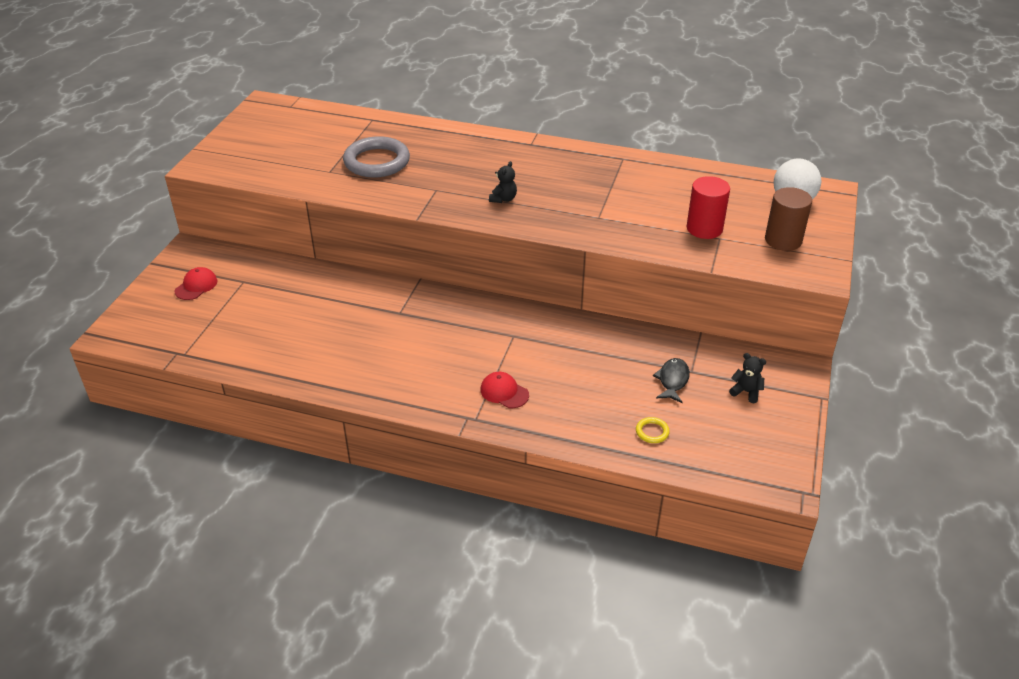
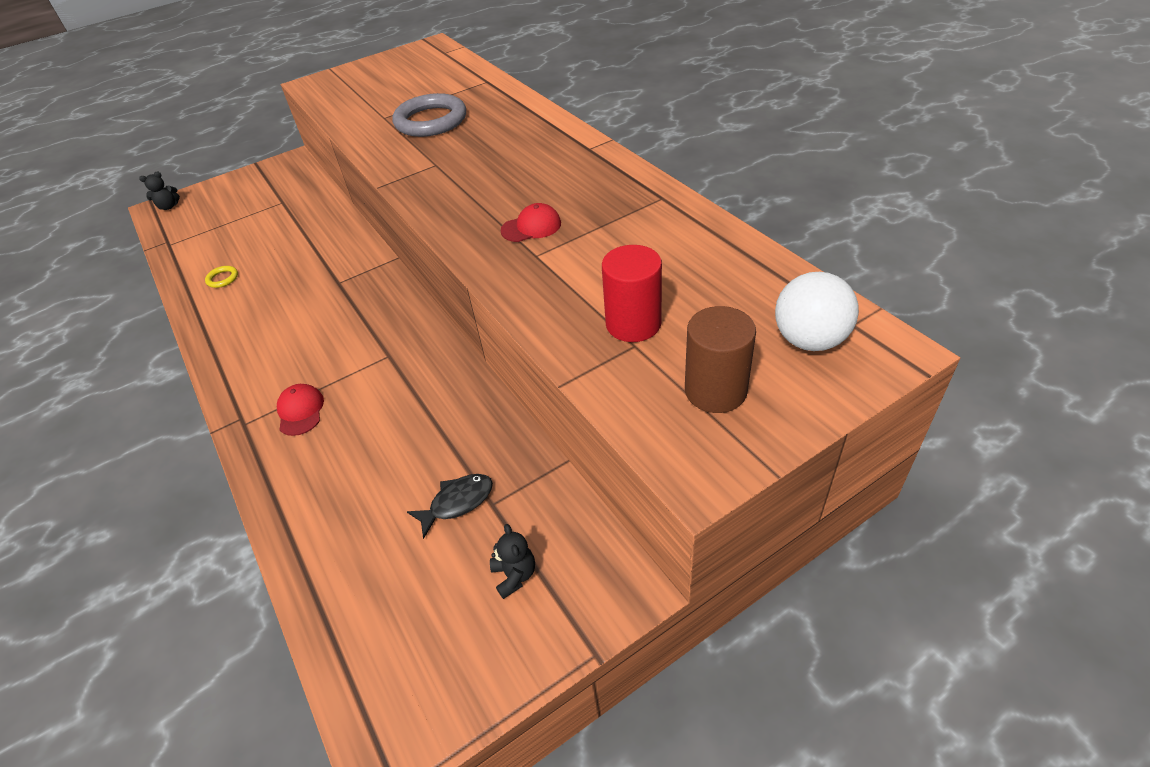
camera: 45 degrees right, 5 degrees up
red cap [174,267,217,300] -> red cap moved to [501,203,561,242]
black teddy bear [489,161,517,203] -> black teddy bear moved to [139,172,180,210]
yellow ring [636,417,670,443] -> yellow ring moved to [205,266,238,288]

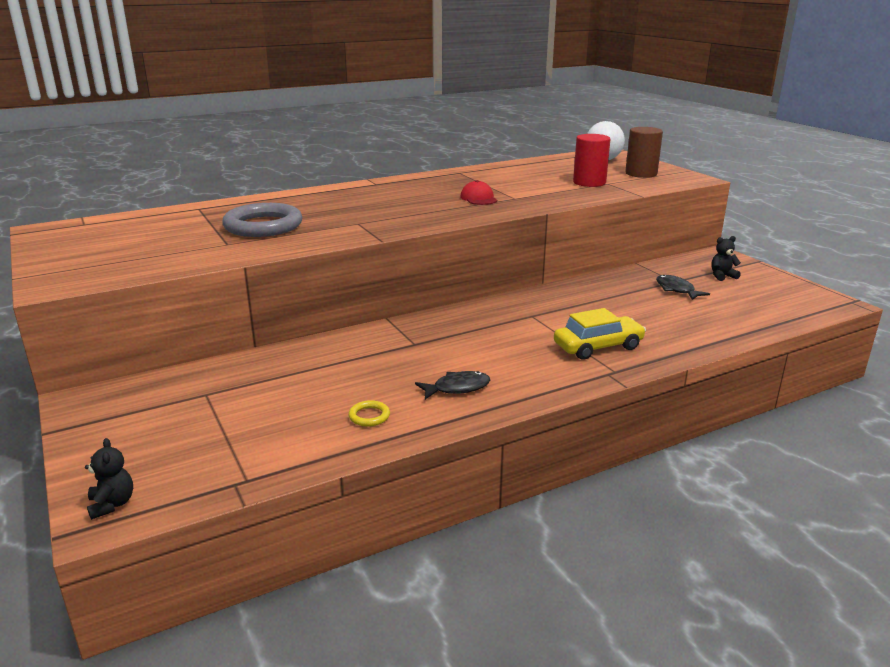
camera: 90 degrees left, 20 degrees down
red cap [277,384,324,436] -> yellow car [554,308,646,360]
none -> black fish [415,371,490,400]

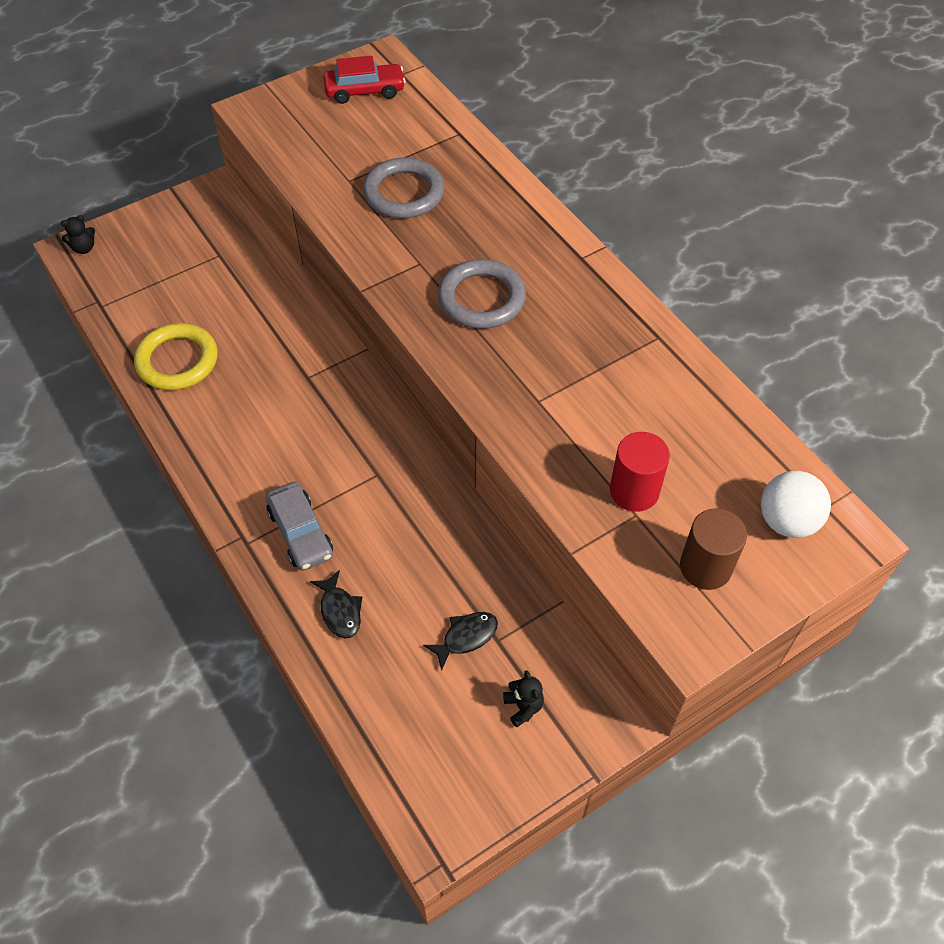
camera: 85 degrees right, 30 degrees up
yellow ring [348,400,390,427] -> yellow ring [134,323,218,390], size x2.42
black fish [415,371,490,400] -> black fish moved to [310,570,362,638]
red cap [460,180,497,205] -> none
yellow car [554,308,646,360] -> grey car [266,482,333,571]
none -> red car [323,56,405,104]
none -> grey ring [438,259,526,329]

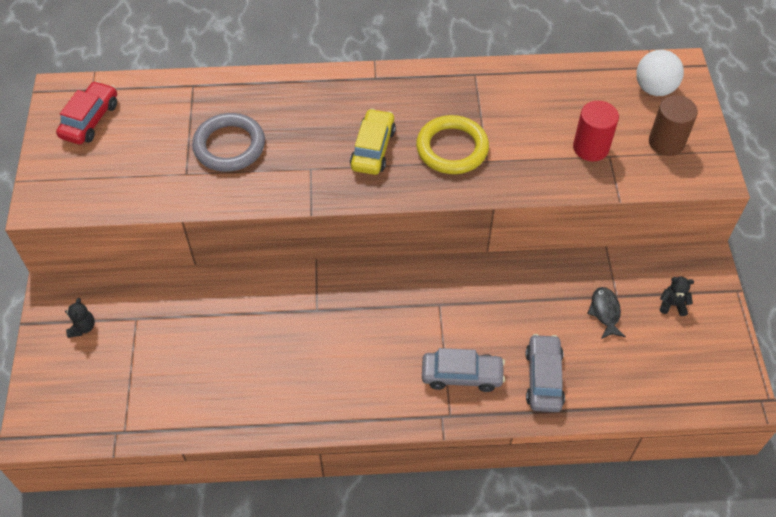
camera: 60 degrees left, 0 degrees up
black teddy bear [61,215,95,254] -> black teddy bear moved to [65,298,95,338]
yellow ring [134,323,218,390] -> yellow ring moved to [416,115,489,174]
black fish [310,570,362,638] -> grey car [526,334,565,412]
grey ring [438,259,526,329] -> yellow car [350,109,396,175]

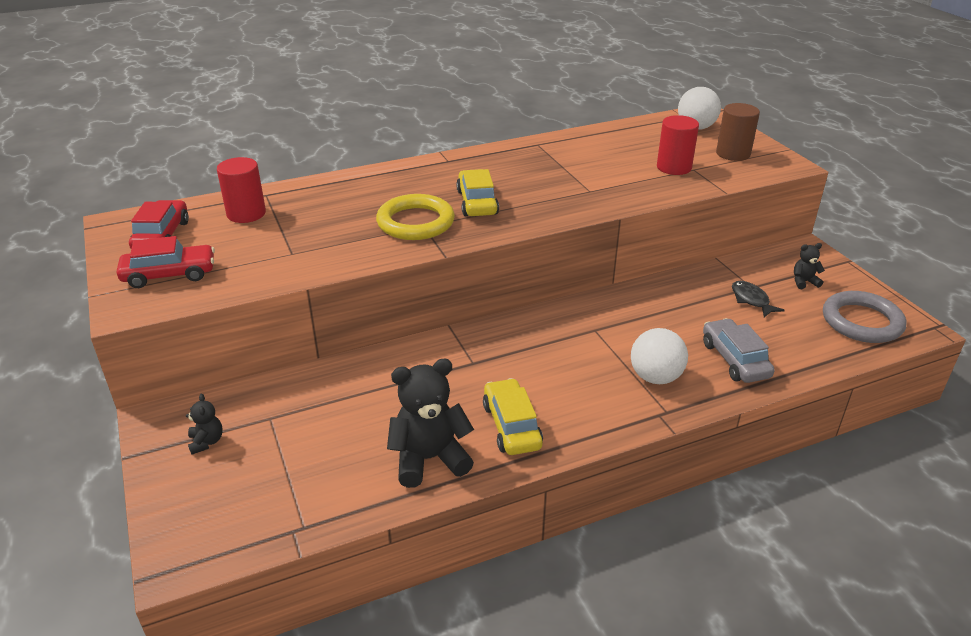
camera: 20 degrees left, 20 degrees down
grey ring [192,113,265,172] -> grey ring moved to [823,291,906,343]
yellow ring [416,115,489,174] -> yellow ring moved to [376,194,455,240]
grey car [422,348,505,392] -> white ball [631,328,688,384]
none -> red car [117,236,215,288]
none -> red cylinder [217,157,266,223]
none -> black teddy bear [387,359,474,488]
none -> yellow car [483,378,543,455]

